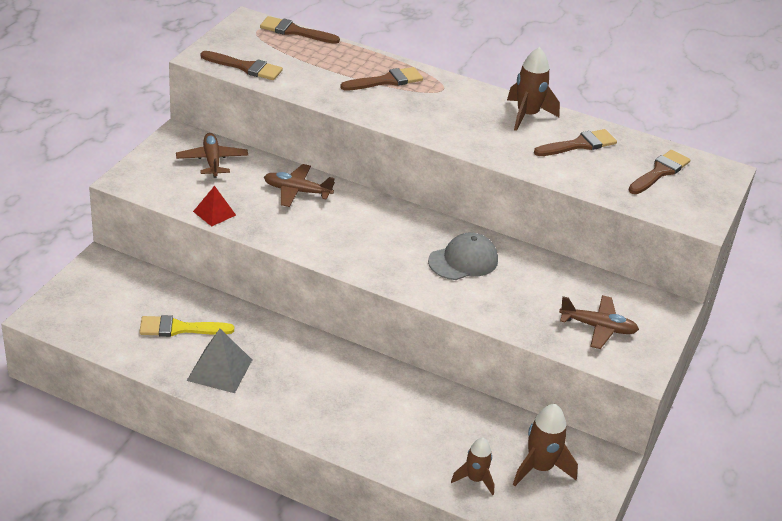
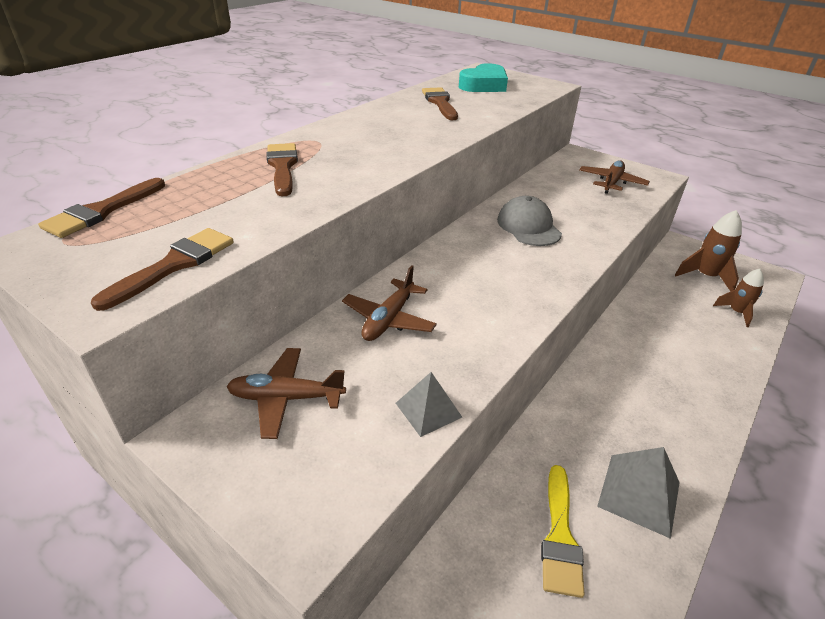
camera: 75 degrees left, 0 degrees up
red pyramid [193,186,236,227] -> grey pyramid [396,372,462,437]
brown rocket [507,47,560,131] -> none
brown brush [628,150,691,194] -> turquoise heart [459,63,508,92]

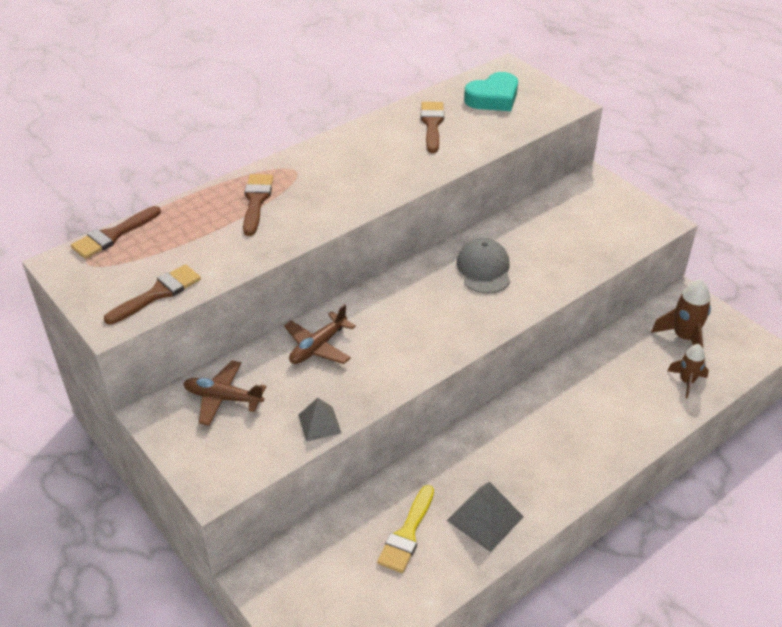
camera: 15 degrees right, 5 degrees up
brown plane [579,160,650,194] -> none

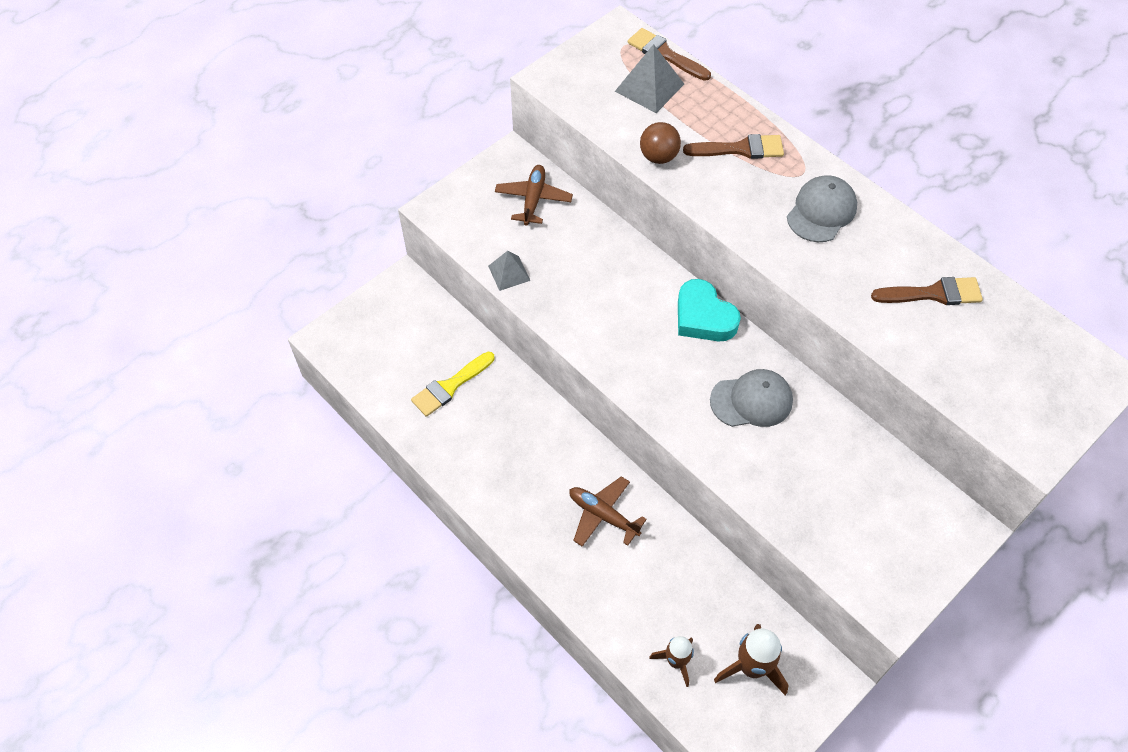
camera: 85 degrees right, 15 degrees up
brown brush [104,264,201,325] -> none
brown plane [284,304,356,364] -> brown plane moved to [569,476,647,547]
yellow brush [377,485,434,573] -> yellow brush turned 60 degrees counterclockwise [411,352,494,417]
grey pyramid [447,482,524,552] -> grey pyramid moved to [615,44,684,113]
turquoise heart [464,72,518,111] -> turquoise heart moved to [678,279,741,341]
none -> brown ball [640,122,681,164]
none -> grey cap [787,175,857,242]

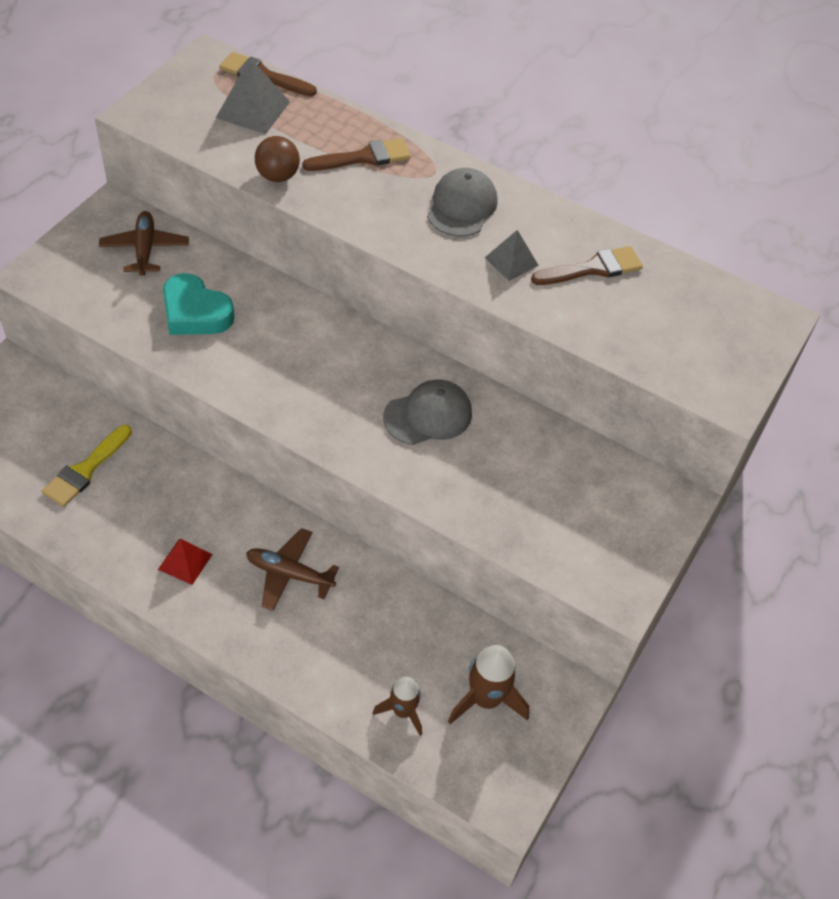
camera: 20 degrees left, 5 degrees down
grey pyramid [488,251,531,291] -> grey pyramid moved to [485,230,539,281]
turquoise heart [678,279,741,341] -> turquoise heart moved to [163,273,234,335]
none -> red pyramid [158,539,213,585]

